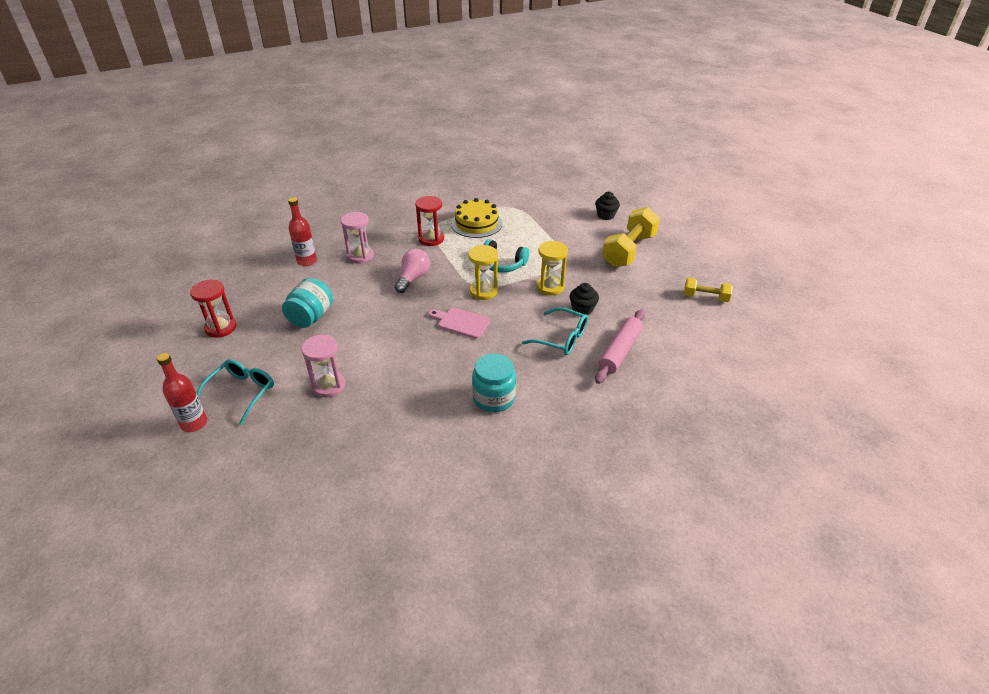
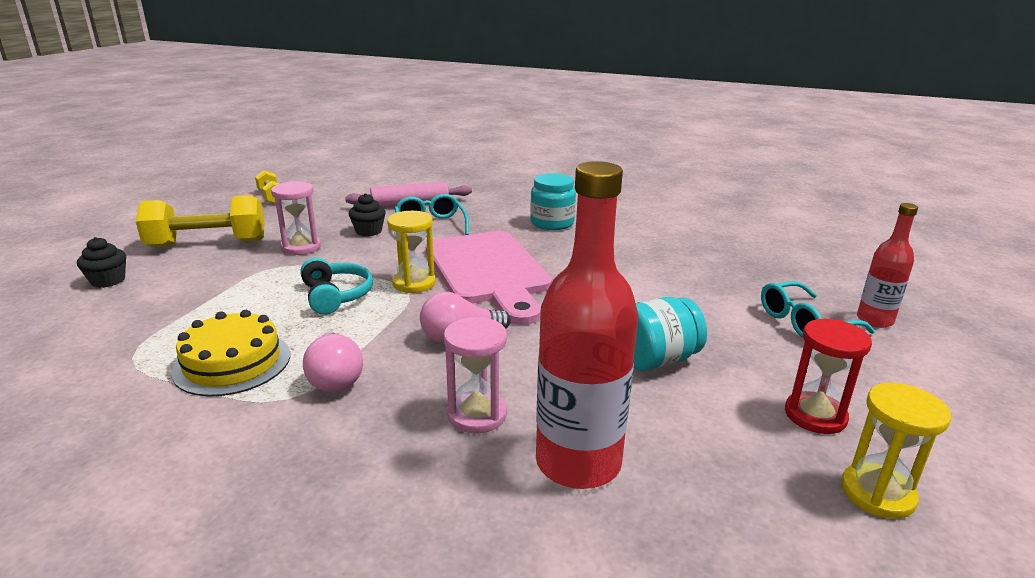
camera: 135 degrees left, 15 degrees down
red bottle [288,197,317,266] -> red bottle [536,161,638,489], size x1.79
pink hourglass [301,334,345,397] -> pink hourglass moved to [271,181,321,255]
red hourglass [415,196,444,246] -> pink light bulb [303,332,363,392]
pink cutting board [428,308,490,339] -> pink cutting board [425,231,552,325], size x2.19
yellow hourglass [537,241,568,295] -> yellow hourglass moved to [841,383,951,519]

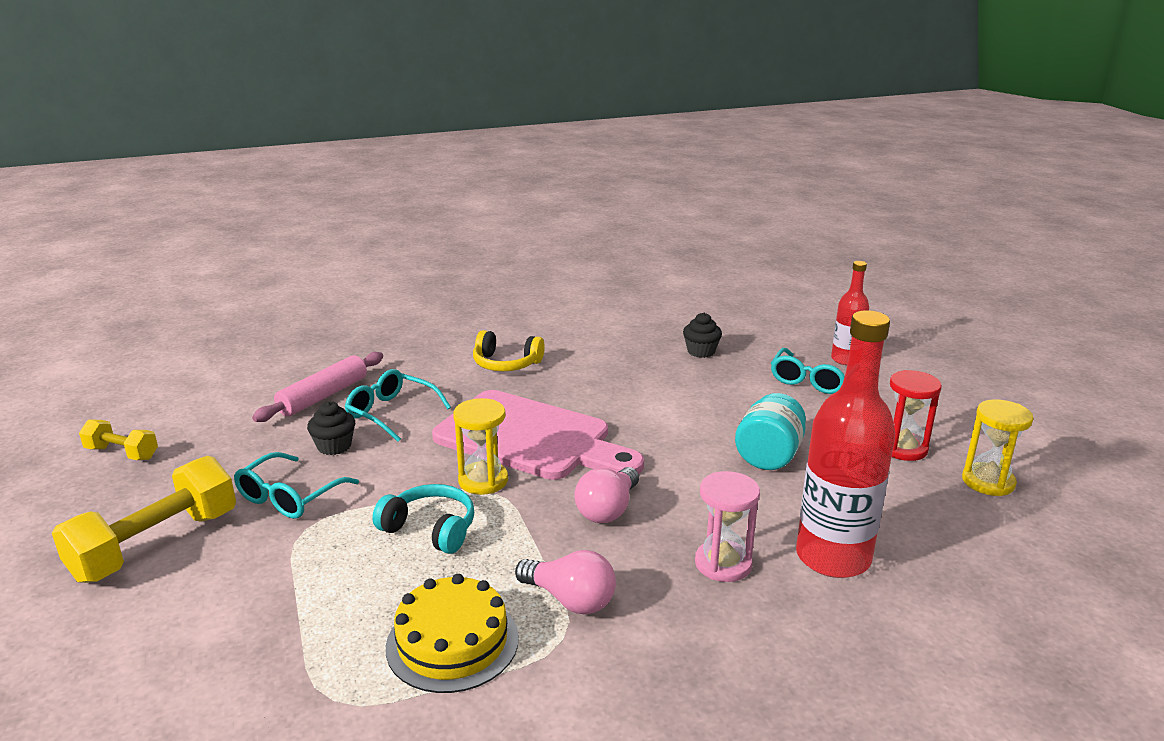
camera: 40 degrees left, 0 degrees up
black cupcake [77,237,126,288] -> black cupcake moved to [683,313,722,358]
pink hourglass [271,181,321,255] -> turquoise glasses [234,452,359,519]
turquoise jar [530,173,576,230] -> yellow headphones [473,330,545,371]

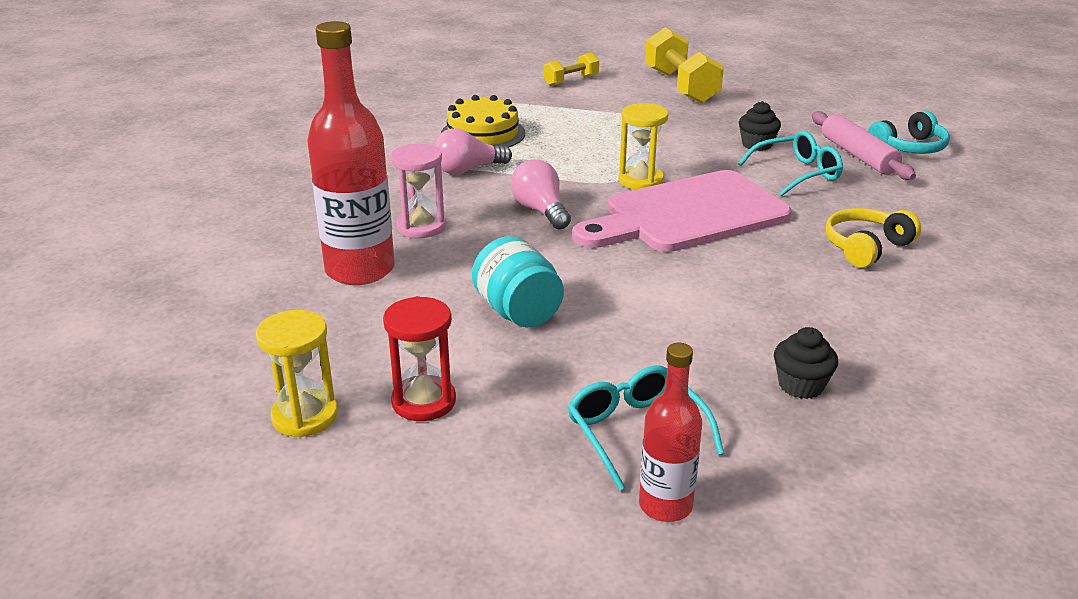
camera: 125 degrees right, 5 degrees up
yellow dumbbell [79,419,158,460] -> yellow dumbbell moved to [543,52,599,86]
turquoise glasses [234,452,359,519] -> none
turquoise headphones [373,484,474,554] -> turquoise headphones moved to [868,111,950,154]

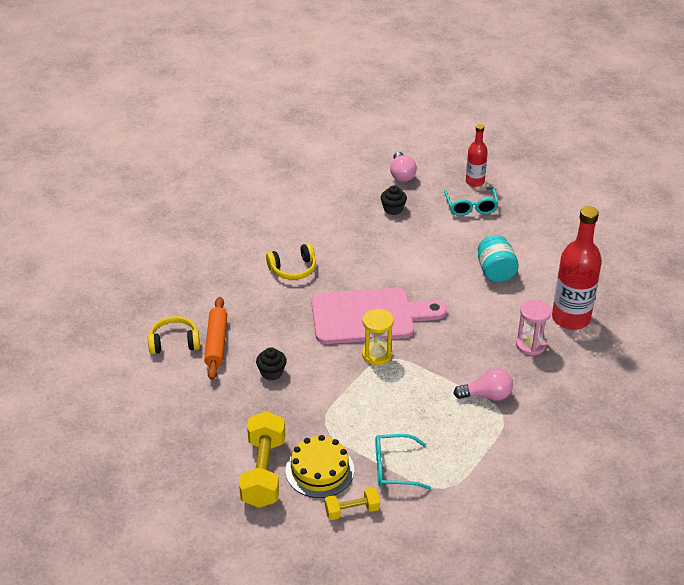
camera: 160 degrees left, 10 degrees up
yellow hourglass [256,310,338,437] -> none
red hourglass [383,296,456,421] -> none
yellow cake [441,95,525,147] -> yellow cake moved to [286,435,354,498]
pink light bulb [511,159,571,230] -> pink light bulb moved to [390,152,417,182]
turquoise glasses [738,131,843,196] -> turquoise glasses moved to [376,434,431,490]
pink rolling pin [812,111,916,180] -> orange rolling pin [204,297,227,380]
turquoise headphones [868,111,950,154] -> yellow headphones [148,316,200,354]

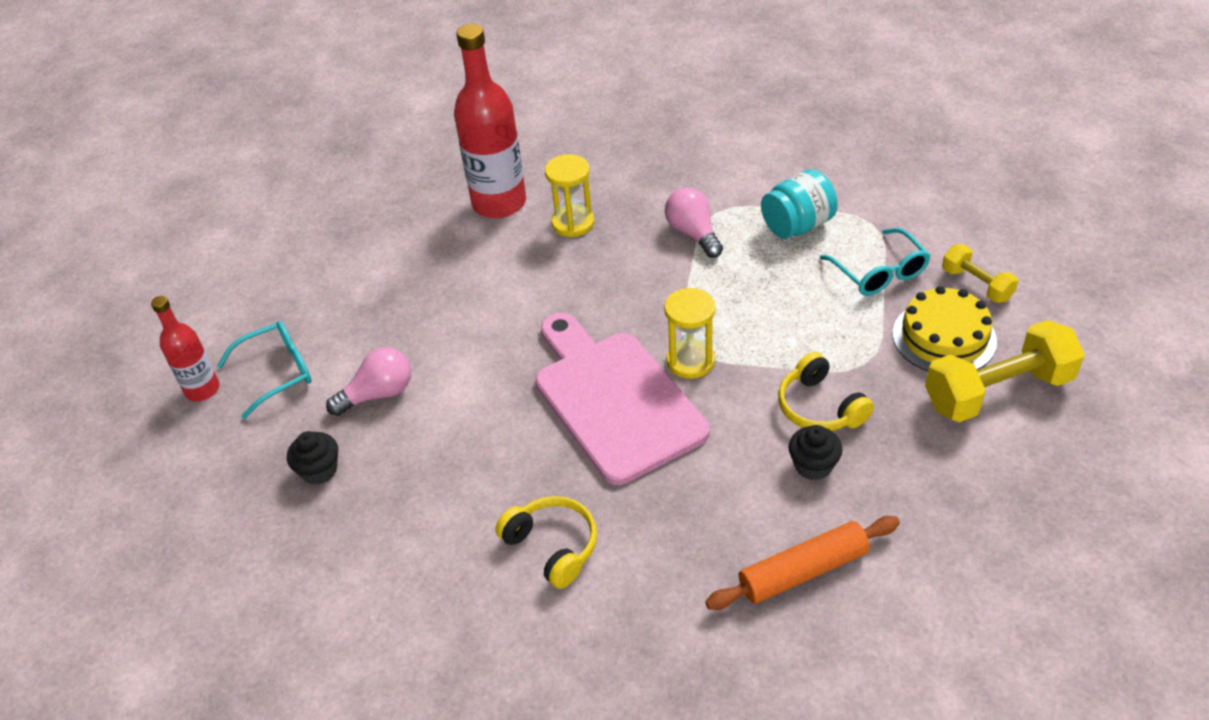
camera: 110 degrees left, 5 degrees up
yellow headphones [148,316,200,354] -> yellow headphones moved to [778,352,874,431]
pink light bulb [390,152,417,182] -> pink light bulb moved to [326,347,411,416]
turquoise jar [478,235,519,282] -> turquoise jar moved to [761,169,838,239]
pink hourglass [516,299,551,355] -> yellow hourglass [545,154,594,237]

